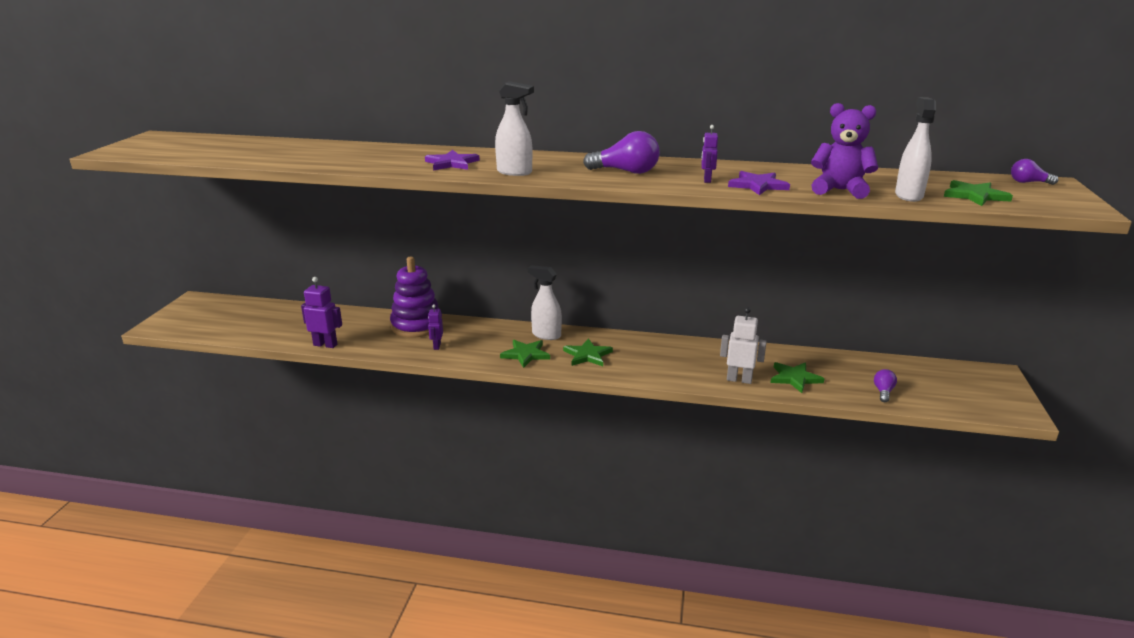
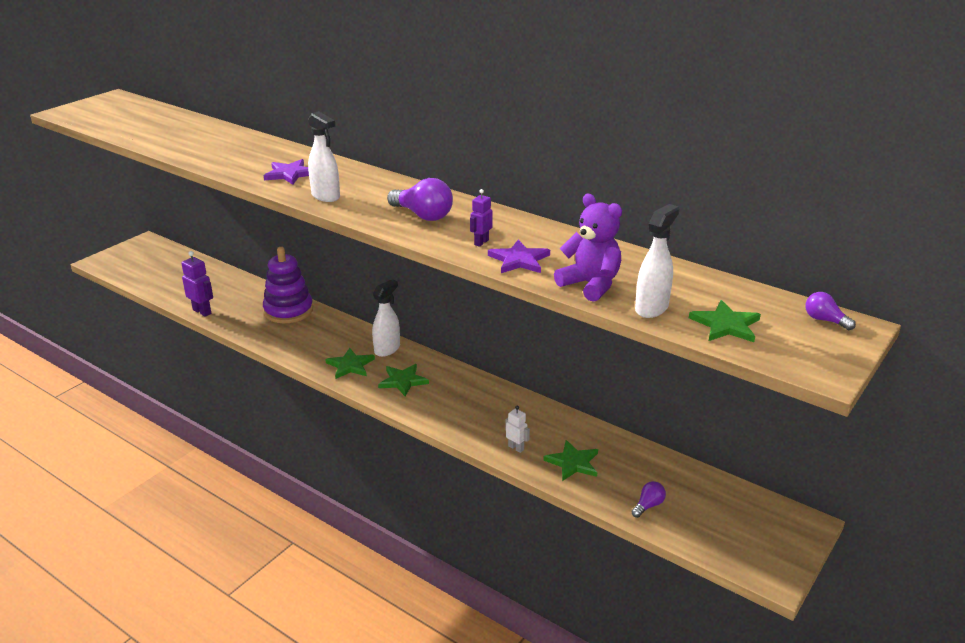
camera: 25 degrees right, 5 degrees up
purple robot [428,304,443,350] -> none
white spray bottle [528,265,562,340] -> white spray bottle turned 75 degrees clockwise [372,279,400,357]
white robot [720,307,767,384] -> white robot [505,406,530,453], size x0.62

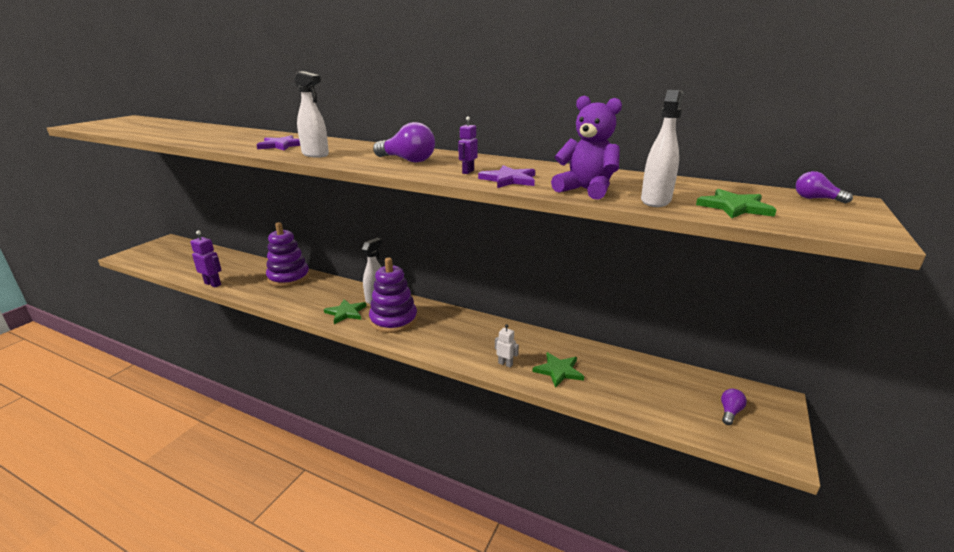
camera: 10 degrees left, 5 degrees down
green star [378,364,429,397] -> purple stacking toy [369,258,417,333]
purple light bulb [632,481,666,518] -> purple light bulb moved to [721,389,747,425]

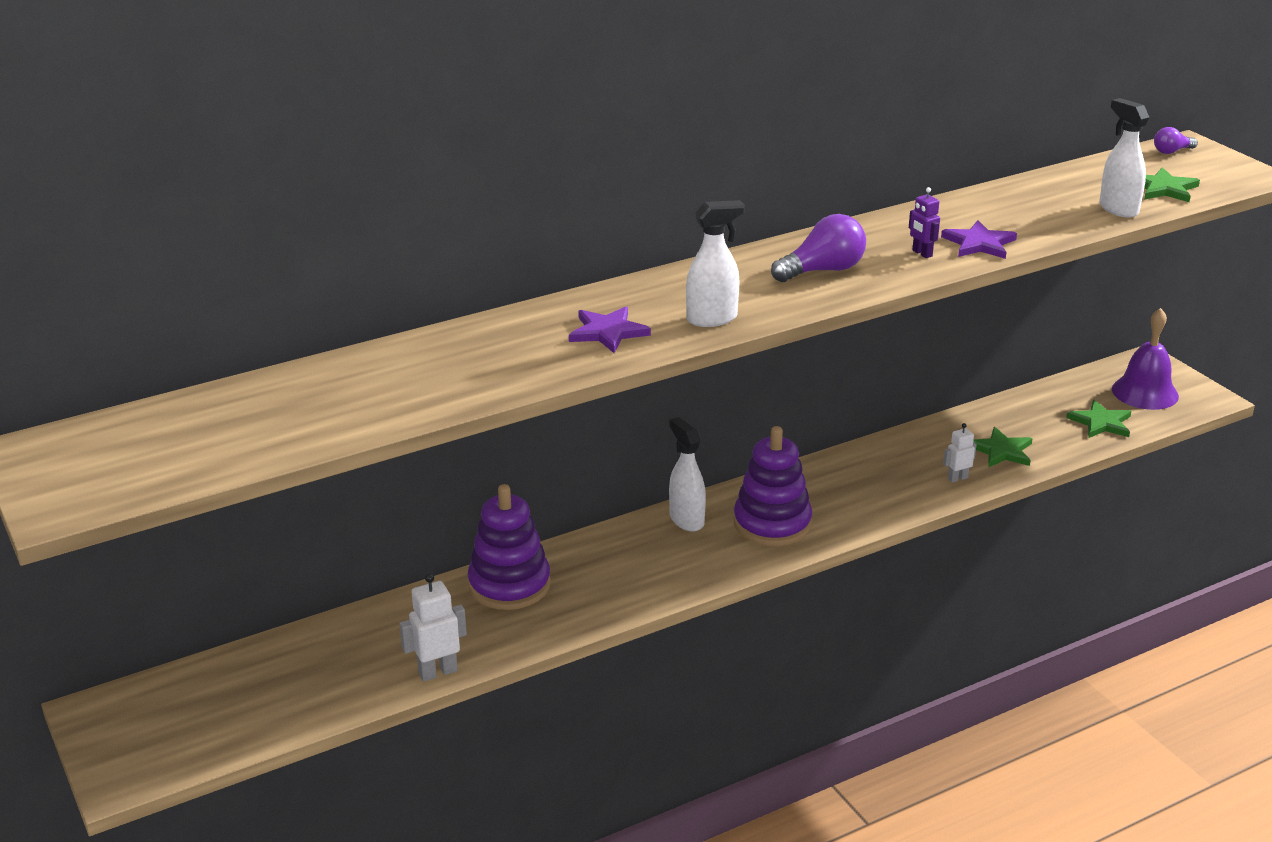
camera: 55 degrees left, 5 degrees up
purple robot [190,230,222,287] -> white robot [399,573,467,682]
green star [324,299,367,324] -> green star moved to [1066,400,1131,438]
purple teddy bear [551,95,622,200] -> none
purple light bulb [721,389,747,425] -> purple bell [1112,308,1179,410]

